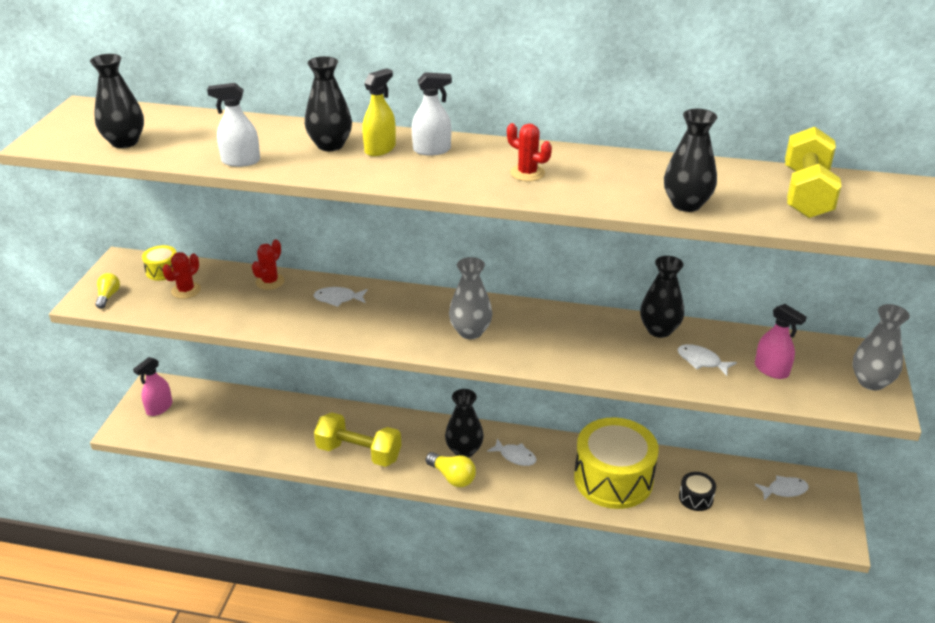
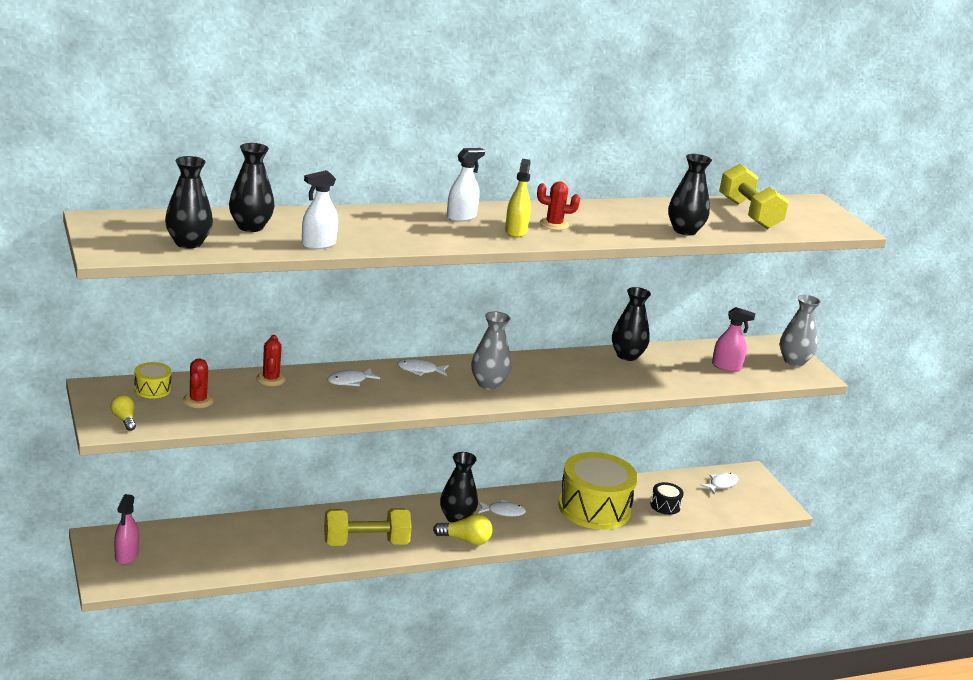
camera: 35 degrees left, 10 degrees down
black vase [305,56,352,151] -> black vase moved to [229,143,274,232]
yellow spray bottle [362,68,396,156] -> yellow spray bottle moved to [505,159,531,237]
white fish [678,344,737,376] -> white fish moved to [397,359,449,376]

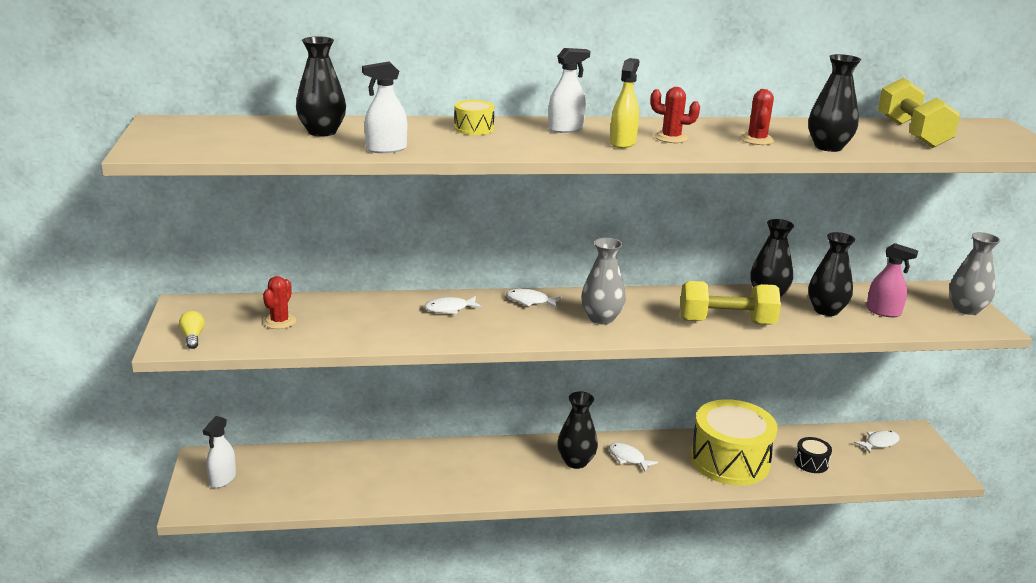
camera: 15 degrees right, 0 degrees up
pink spray bottle [114,494,139,565] -> white spray bottle [203,416,236,488]
yellow drum [134,362,171,398] -> yellow drum moved to [454,100,495,135]
black vase [165,156,213,249] -> black vase moved to [808,232,855,316]
red cactus [256,335,286,386] -> red cactus moved to [740,89,774,145]
yellow dumbbell [324,508,412,546] -> yellow dumbbell moved to [680,281,781,325]
yellow light bulb [433,514,493,545] -> none
white fish [478,500,526,517] -> white fish turned 150 degrees counterclockwise [609,443,658,472]

